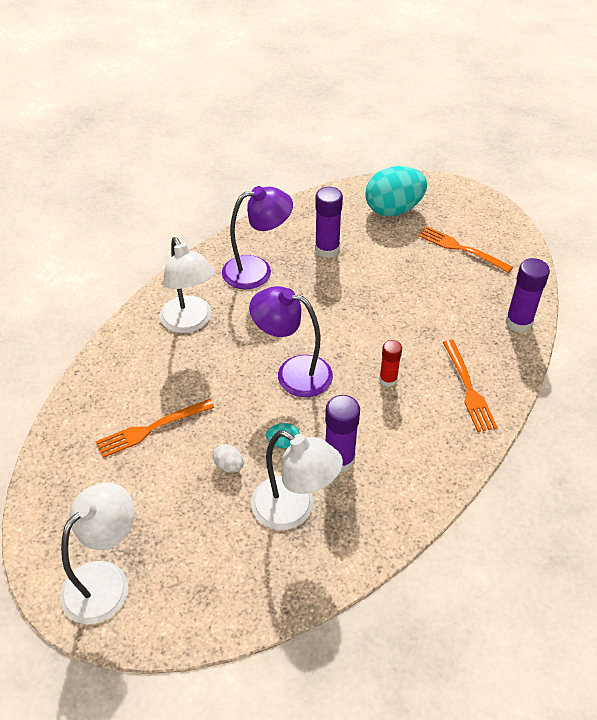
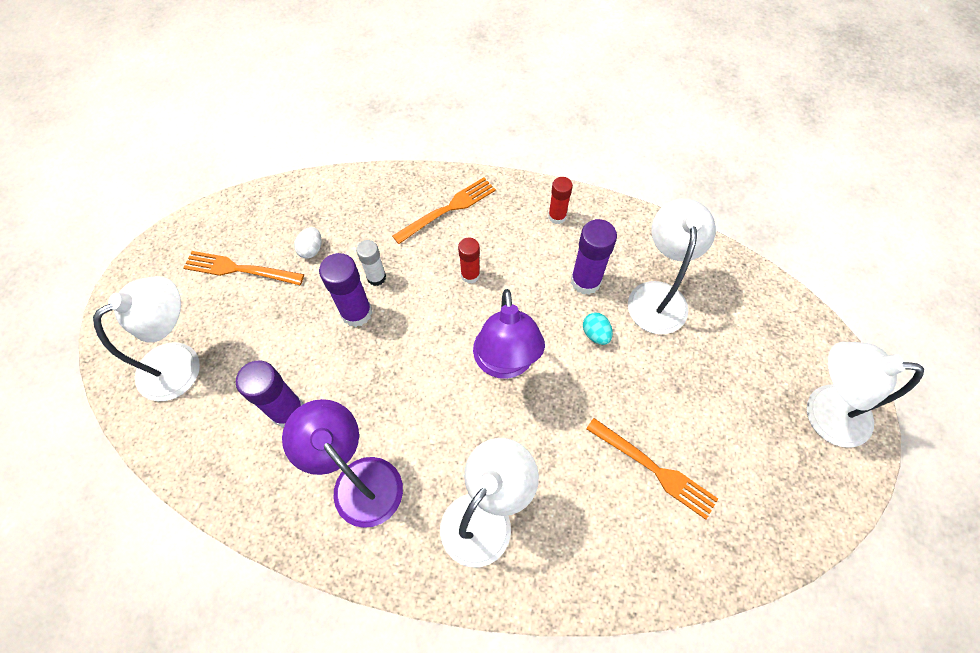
camera: 115 degrees left, 15 degrees up
white egg [213,444,243,473] -> white egg moved to [294,227,321,259]
turquoise egg [365,166,427,217] -> white lamp [93,276,200,401]
orange fork [418,226,513,273] -> orange fork turned 90 degrees clockwise [183,251,304,285]
purple glue stick [506,258,550,332] -> purple glue stick moved to [319,253,372,327]
none -> white glue stick [356,240,386,286]
none -> red glue stick [548,177,573,224]

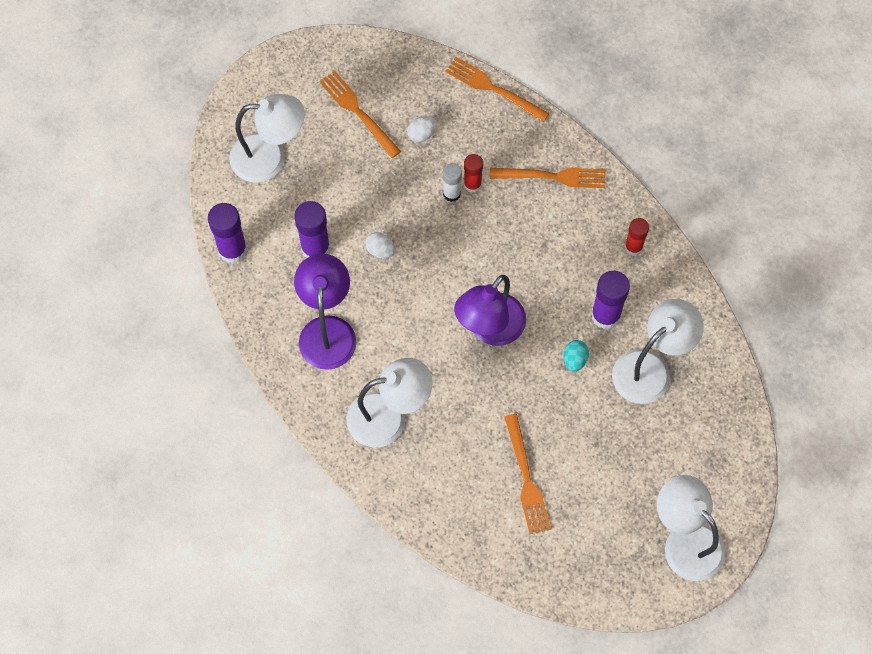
camera: 40 degrees right, 5 degrees up
purple glue stick [319,253,372,327] -> purple glue stick moved to [208,203,247,263]
red glue stick [458,237,480,283] -> red glue stick moved to [464,154,483,193]
none -> white egg [365,232,395,259]
none -> orange fork [445,57,549,122]

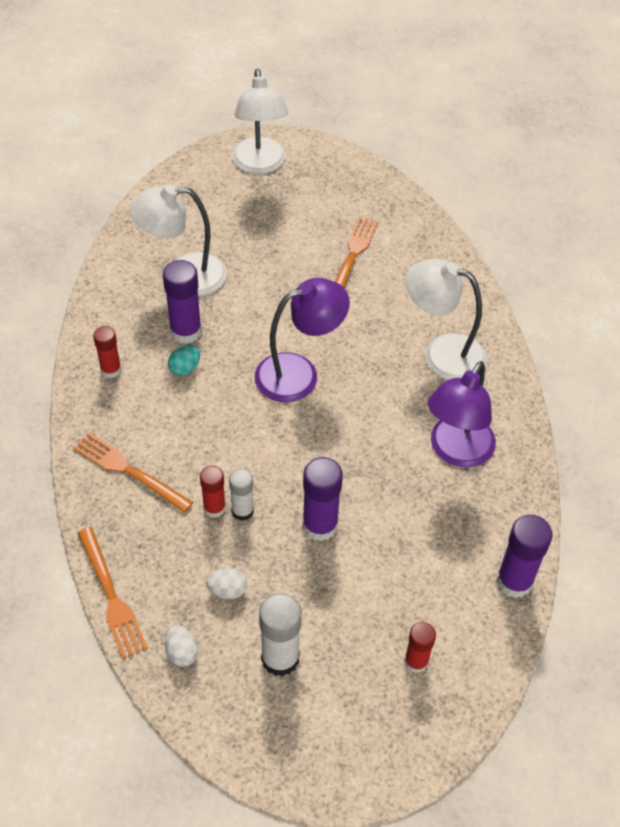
camera: 150 degrees left, 15 degrees down
white lamp [229,94,305,183] -> red glue stick [404,622,436,673]
purple glue stick [294,201,330,258] -> purple glue stick moved to [302,457,343,541]
orange fork [319,71,401,158] -> white glue stick [259,593,302,677]
white egg [365,232,395,259] -> white egg moved to [165,625,198,667]
turquoise egg [564,340,589,372] -> turquoise egg moved to [168,345,200,376]

